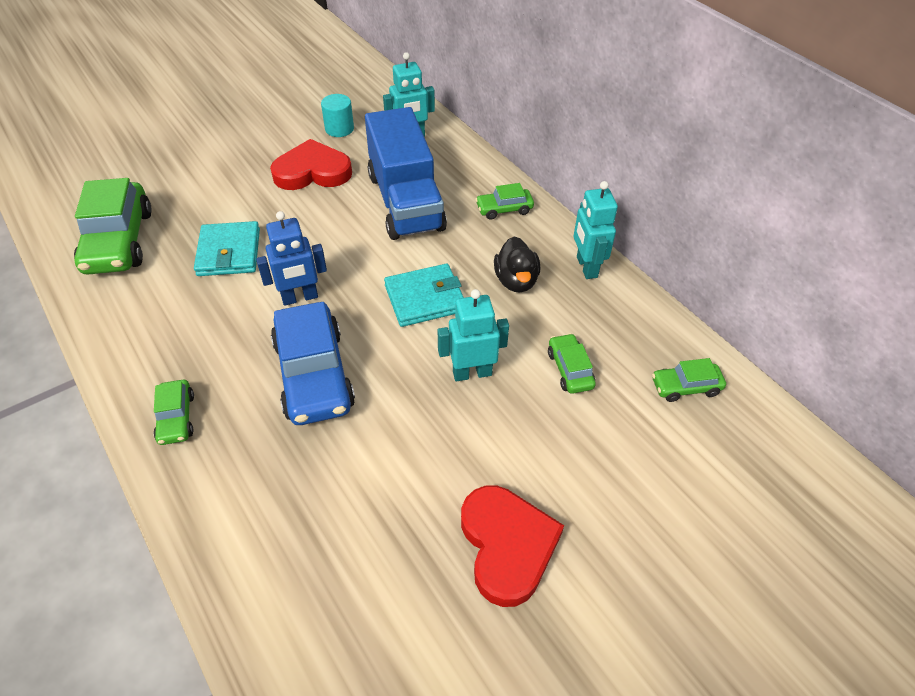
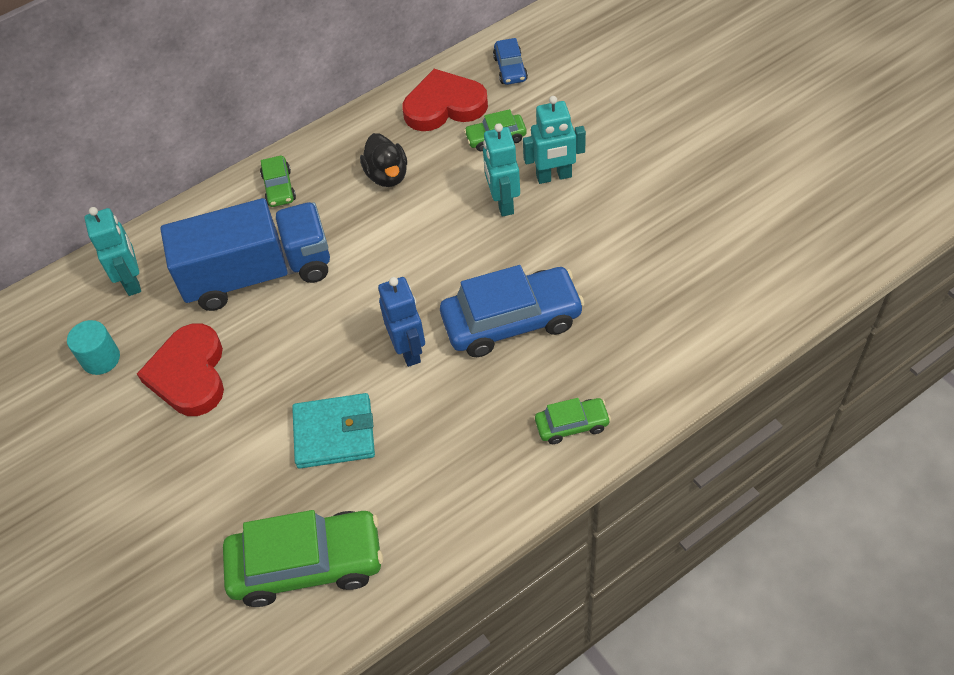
camera: 85 degrees left, 5 degrees up
turquoise wallet [384,264,464,327] -> none
red heart [461,485,564,607] -> red heart moved to [402,69,488,131]
black duck [494,236,540,292] -> black duck turned 75 degrees clockwise [360,133,407,187]
turquoise robot [574,181,618,279] -> turquoise robot moved to [523,96,586,184]
green car [652,358,726,402] -> blue car [493,38,528,85]

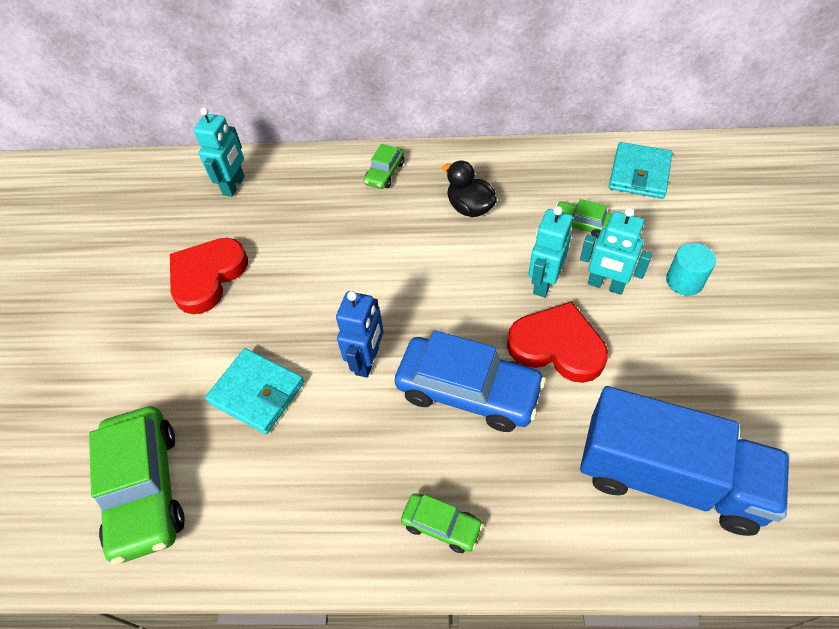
camera: 35 degrees right, 0 degrees up
turquoise cylinder [67,320,120,375] -> turquoise cylinder moved to [666,243,716,296]
blue truck [160,198,330,311] -> blue truck moved to [580,386,789,536]
green car [223,510,383,607] -> green car turned 45 degrees clockwise [89,406,185,565]
black duck [360,133,407,187] -> black duck turned 120 degrees clockwise [442,161,497,217]
red heart [402,69,488,131] -> red heart moved to [507,301,608,383]
blue car [493,38,528,85] -> turquoise wallet [609,142,672,199]

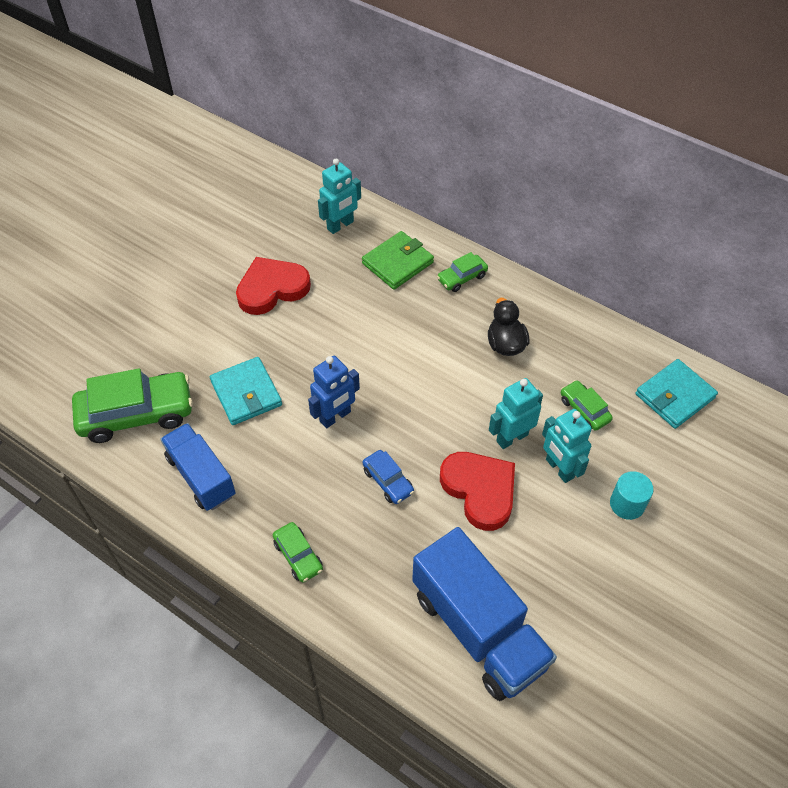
camera: 30 degrees right, 0 degrees up
green car [89,406,185,565] -> green car turned 120 degrees counterclockwise [72,368,193,443]
blue car [395,330,546,432] -> blue car [363,450,414,504], size x0.49
none -> blue truck [161,423,236,511]
none -> green wallet [362,231,434,290]

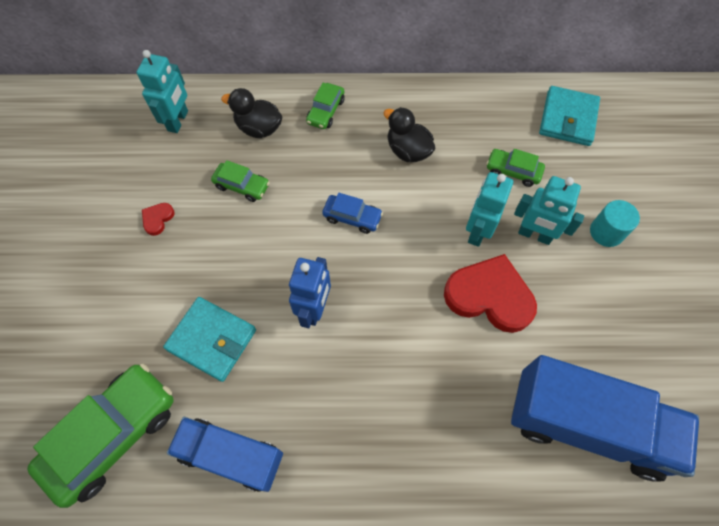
camera: 35 degrees left, 10 degrees up
red heart [236,257,311,315] -> red heart [142,203,174,236], size x0.43
green car [273,522,323,582] -> green car moved to [211,160,270,202]
green wallet [362,231,434,290] -> black duck [221,88,283,138]
blue car [363,450,414,504] -> blue car moved to [322,193,383,234]

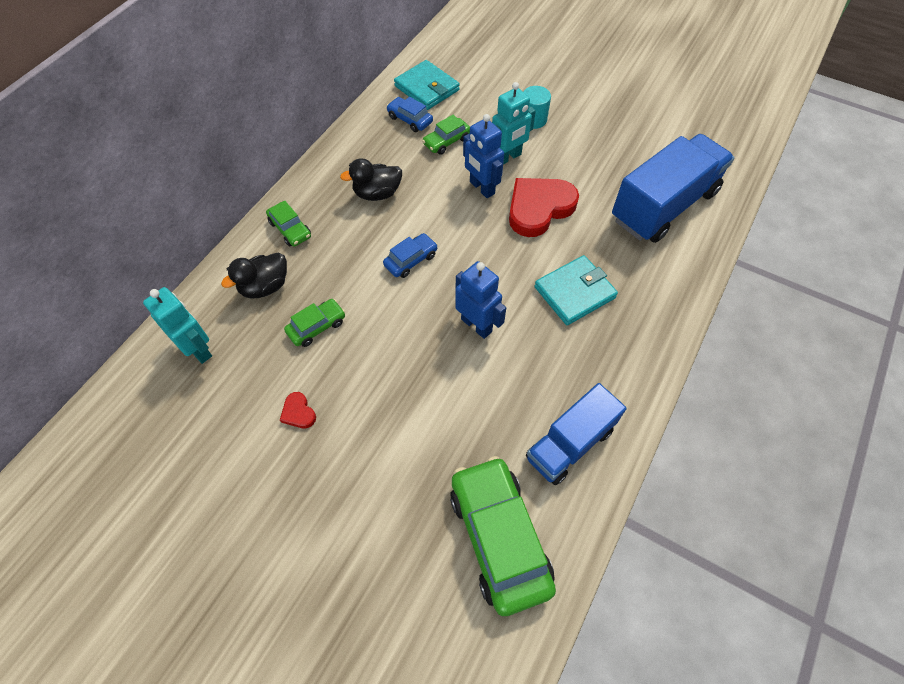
camera: 60 degrees left, 5 degrees down
turquoise wallet [163,297,256,382] -> turquoise wallet moved to [535,255,618,325]
turquoise robot [466,172,513,247] -> blue robot [463,114,504,198]
none -> blue car [386,97,433,132]

